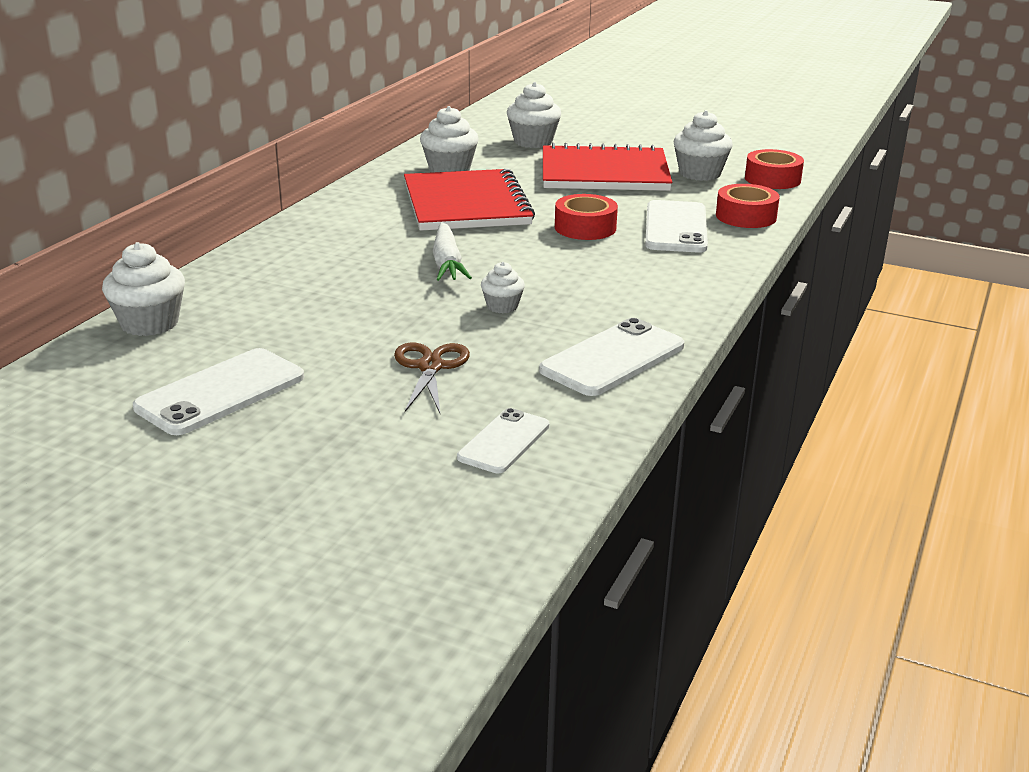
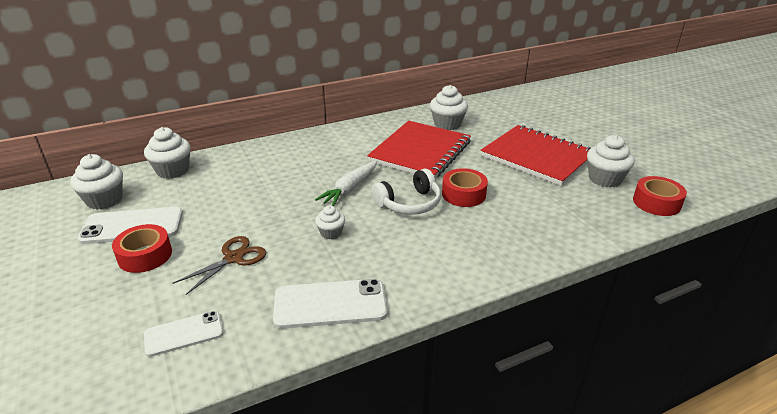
camera: 40 degrees right, 5 degrees up
white cupcake [507,82,561,148] -> white cupcake moved to [70,154,123,210]
white phone [645,200,708,253] -> none
red tape [716,184,780,228] -> red tape moved to [112,224,172,273]
none -> white headphones [372,168,441,215]

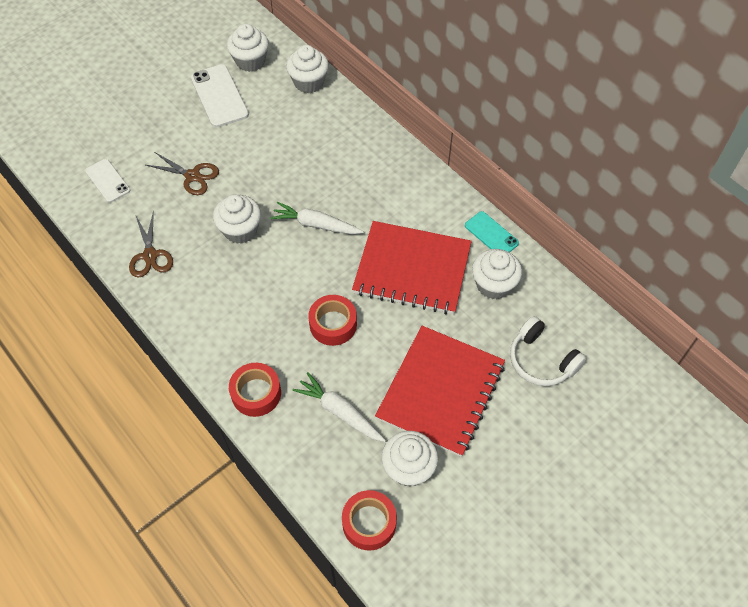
camera: 75 degrees right, 25 degrees up
red tape [112,224,172,273] -> red tape moved to [229,363,281,417]
white phone [273,279,387,329] -> brown scissors [129,210,173,278]
white cupcake [315,205,345,239] -> white cupcake [213,195,261,244], size x1.73
white headphones [372,168,441,215] -> white headphones moved to [510,316,586,386]
none -> white carrot [293,372,386,442]
none -> turquoise phone [465,211,519,252]

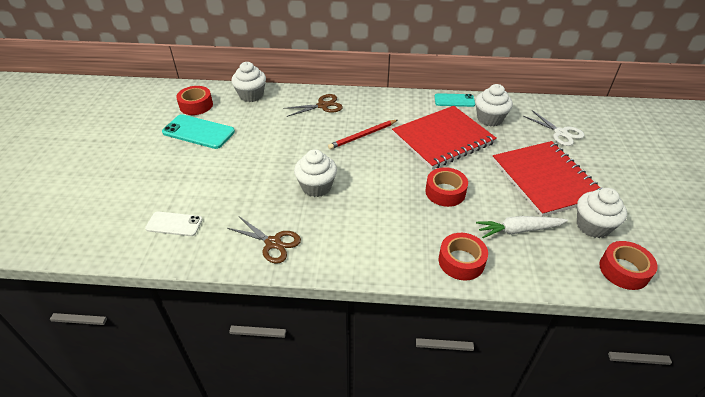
camera: 45 degrees left, 15 degrees down
brown scissors [146,152,219,195] -> brown scissors moved to [283,94,343,117]
white phone [191,64,249,127] -> turquoise phone [162,114,235,149]
white cupcake [227,24,269,72] -> red tape [176,86,213,115]
white carrot [270,202,364,234] -> none
white headphones [510,316,586,386] -> white scissors [523,110,584,146]
none -> red pencil [328,120,398,149]

